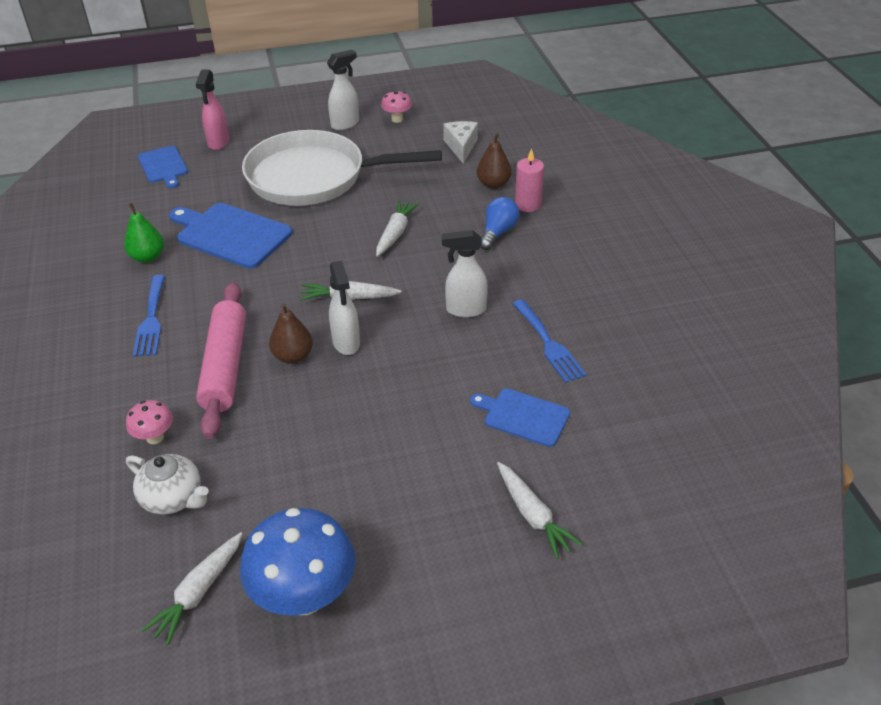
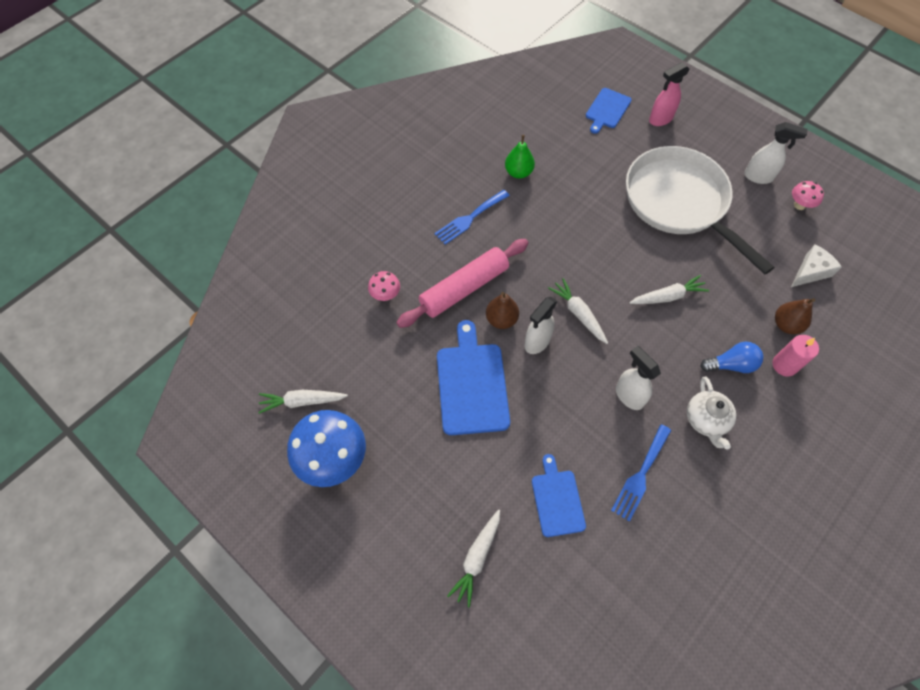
camera: 55 degrees right, 20 degrees up
white teapot [126,454,209,515] -> white teapot moved to [687,377,736,450]
blue cutting board [169,203,292,269] -> blue cutting board moved to [437,320,510,435]

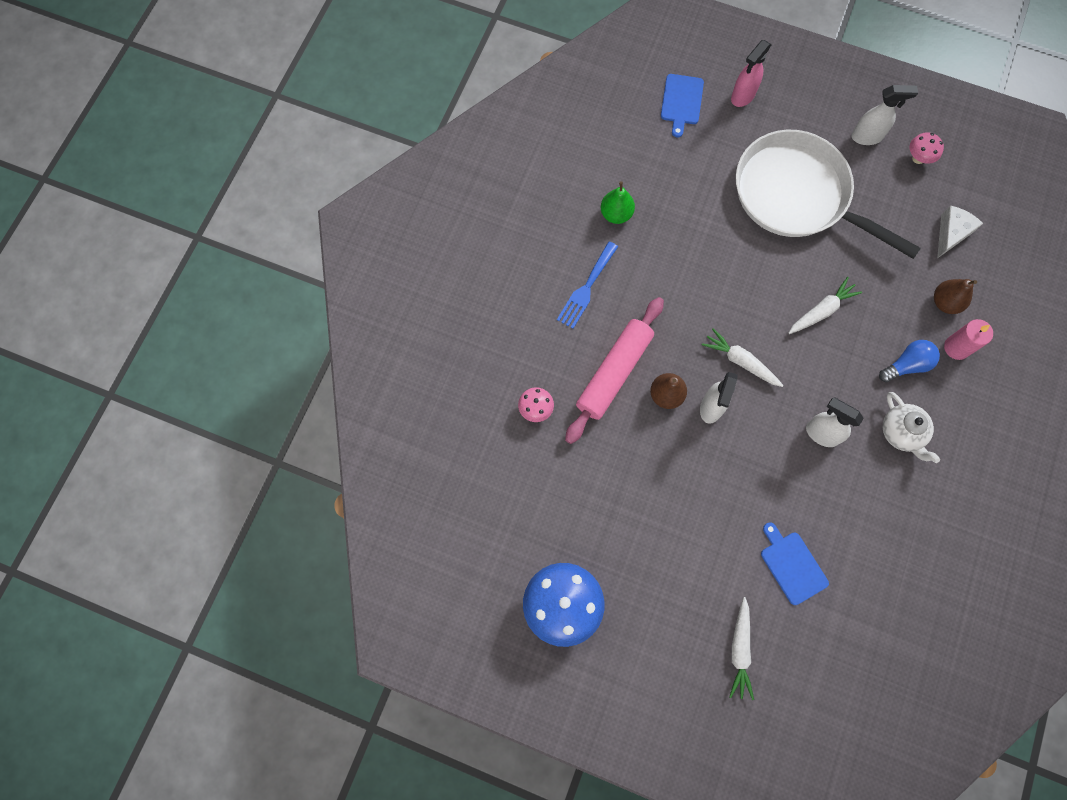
camera: 20 degrees left, 10 degrees up
white carrot [258,390,348,414] -> none
blue cutting board [437,320,510,435] -> none
blue fork [611,424,671,522] -> none

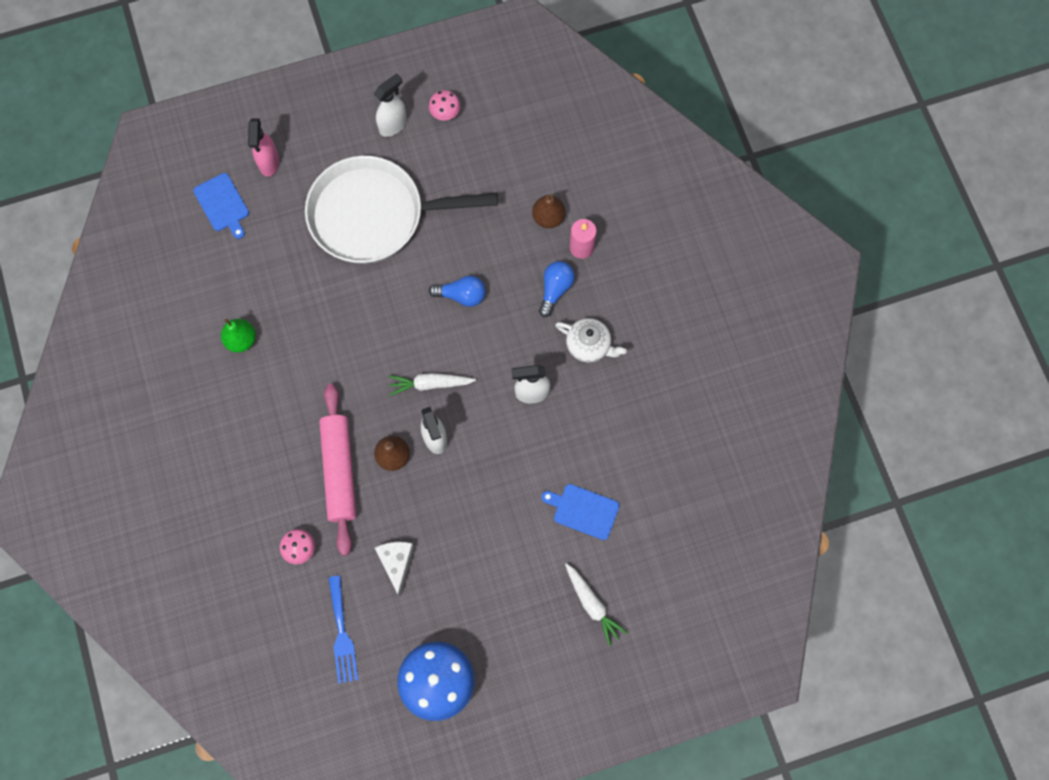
camera: 40 degrees left, 0 degrees up
blue fork [557,241,618,329] -> blue fork moved to [329,576,358,684]
white carrot [789,277,862,334] -> blue light bulb [429,276,486,307]
white cheese [937,206,983,258] -> white cheese moved to [375,542,414,597]

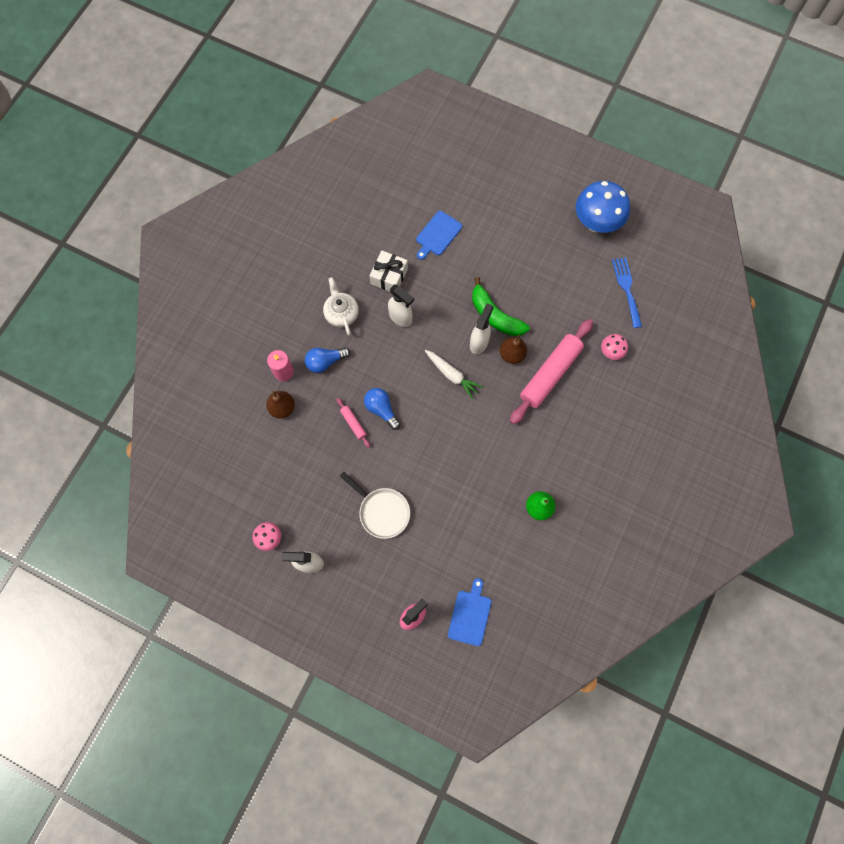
camera: 135 degrees left, 0 degrees up
white pan [305,156,498,264] -> white pan [340,472,410,539], size x0.51
blue fork [329,576,358,684] -> blue fork turned 45 degrees counterclockwise [612,257,642,328]
white cheese [375,542,414,597] -> none
blue cutting board [541,484,620,540] -> blue cutting board turned 60 degrees clockwise [416,211,462,260]
white carrot [565,563,628,646] -> none
none -> pink rolling pin [336,398,370,448]
none -> white gift [369,250,408,291]
none -> green banana [472,277,529,336]

